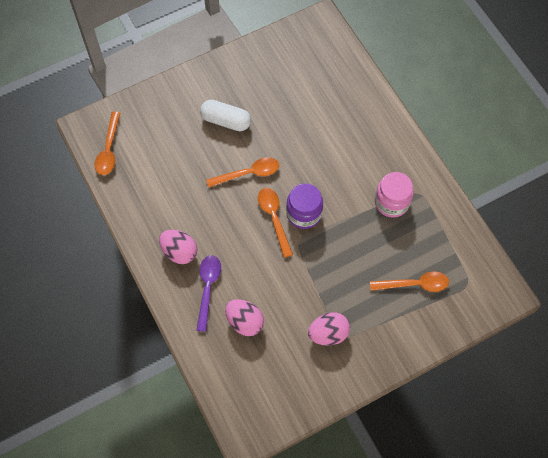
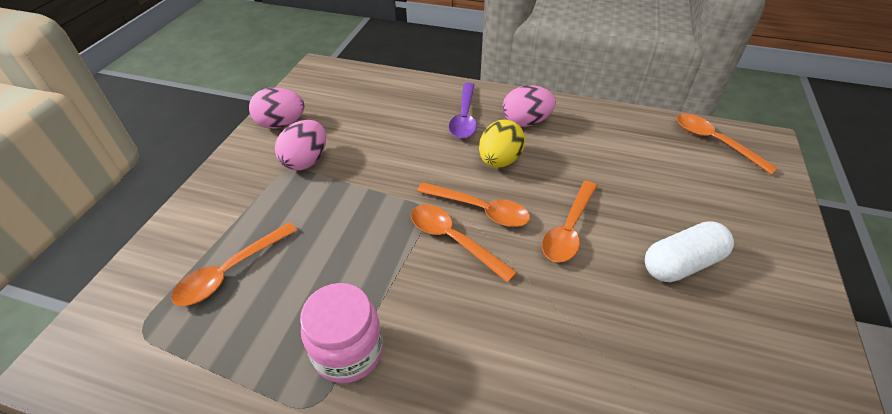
camera: 135 degrees right, 20 degrees down
purple spoon [196,255,221,332] -> purple spoon turned 45 degrees clockwise [449,83,477,139]
pink egg [225,299,264,336] -> pink egg moved to [249,87,305,129]
purple jar [286,183,323,229] -> orange spoon [411,204,517,283]
none -> yellow egg [479,120,525,168]

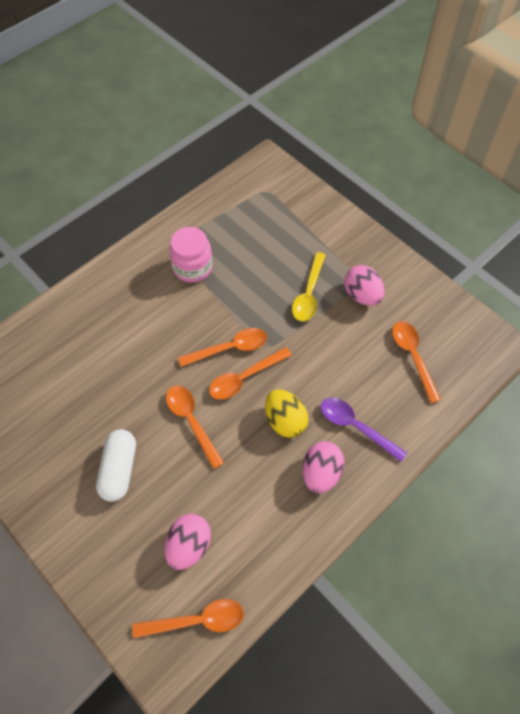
camera: 120 degrees right, 15 degrees up
orange spoon [171,222,297,306] -> orange spoon moved to [392,321,441,403]
pink egg [249,87,305,129] -> pink egg moved to [165,514,211,570]
none -> yellow spoon [292,252,325,321]

